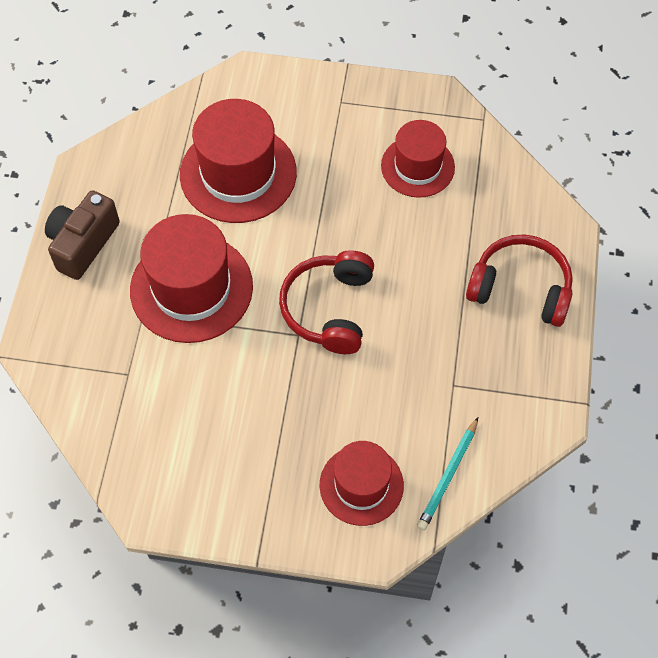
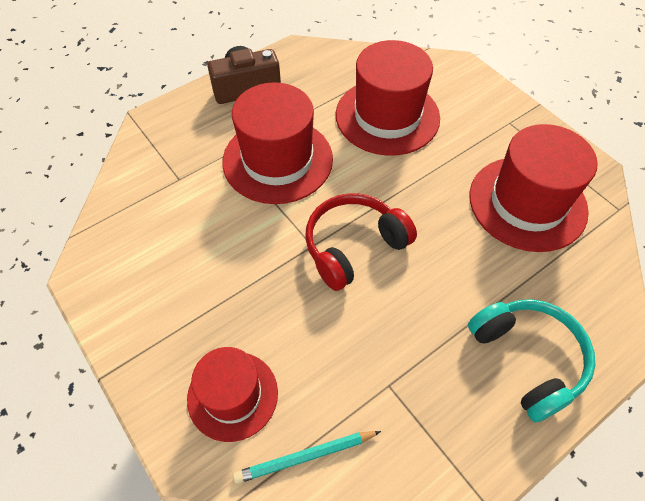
camera: 45 degrees right, 5 degrees down
red hat [381,120,455,198] -> red hat [469,124,598,252], size x1.58
red headphones [466,234,573,327] -> turquoise headphones [468,299,595,422]

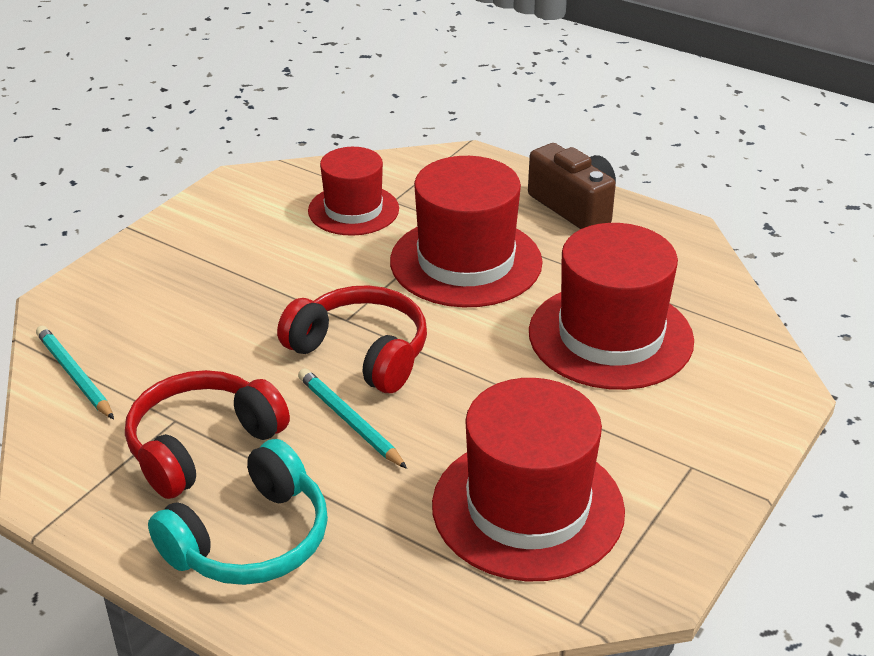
camera: 70 degrees right, 20 degrees down
red hat [187,347,278,442] -> red hat moved to [308,147,399,236]
none -> red headphones [125,370,290,499]
none -> turquoise pencil [298,368,407,469]

